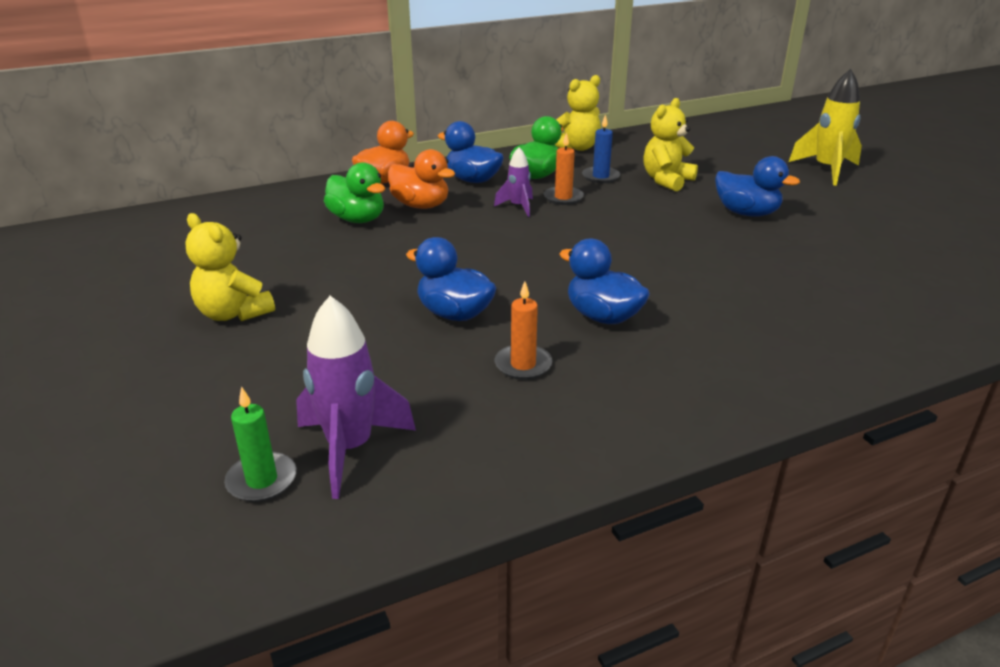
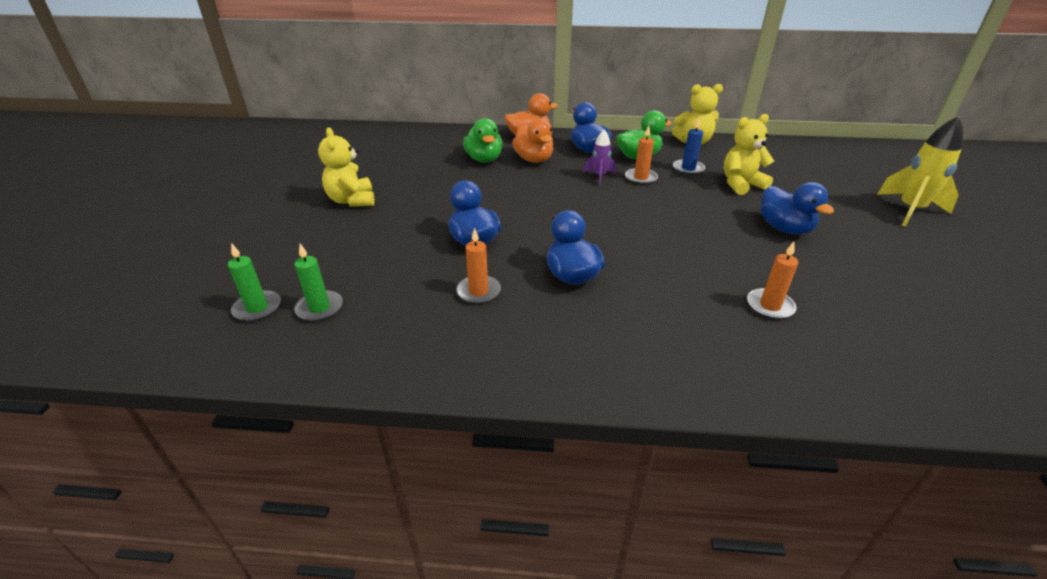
camera: 30 degrees right, 5 degrees up
purple rocket [296,296,416,499] -> green candle [294,244,343,321]
none -> orange candle [747,242,798,319]

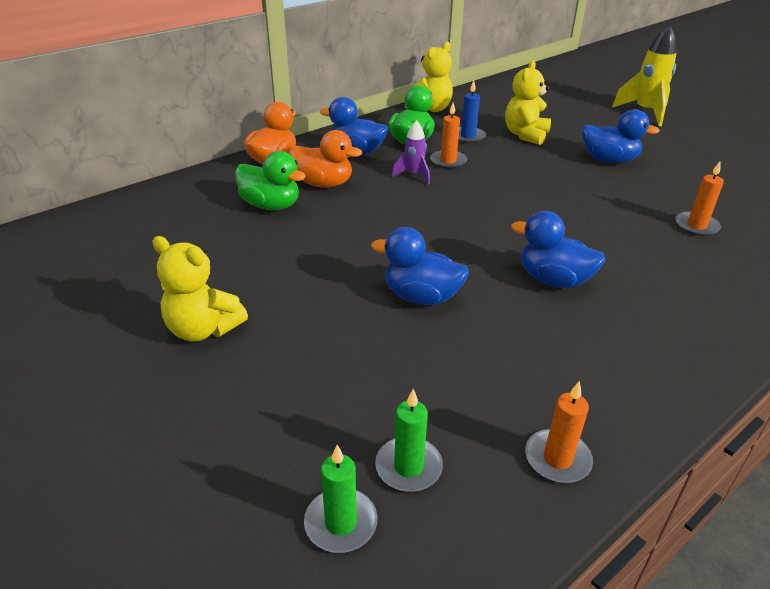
camera: 45 degrees left, 0 degrees up
orange candle [456,228,501,304] -> orange candle moved to [525,381,593,483]

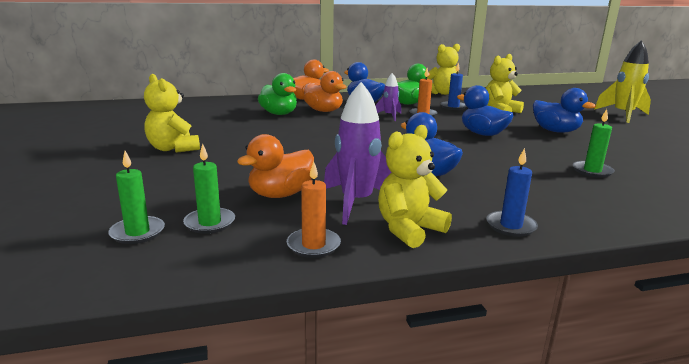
camera: 25 degrees right, 15 degrees down
blue duck [371,227,469,305] -> blue duck moved to [457,85,514,136]
orange candle [675,161,724,237] -> green candle [573,109,615,178]
none -> orange duck [237,134,314,198]
none -> purple rocket [324,82,391,225]
none -> yellow teddy bear [378,125,452,248]
none -> blue candle [486,148,538,237]

